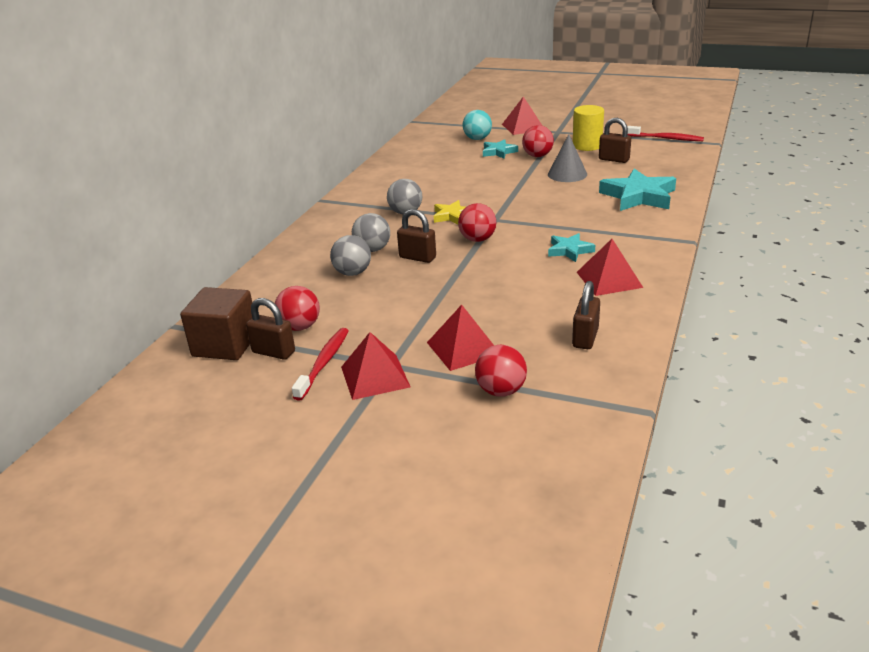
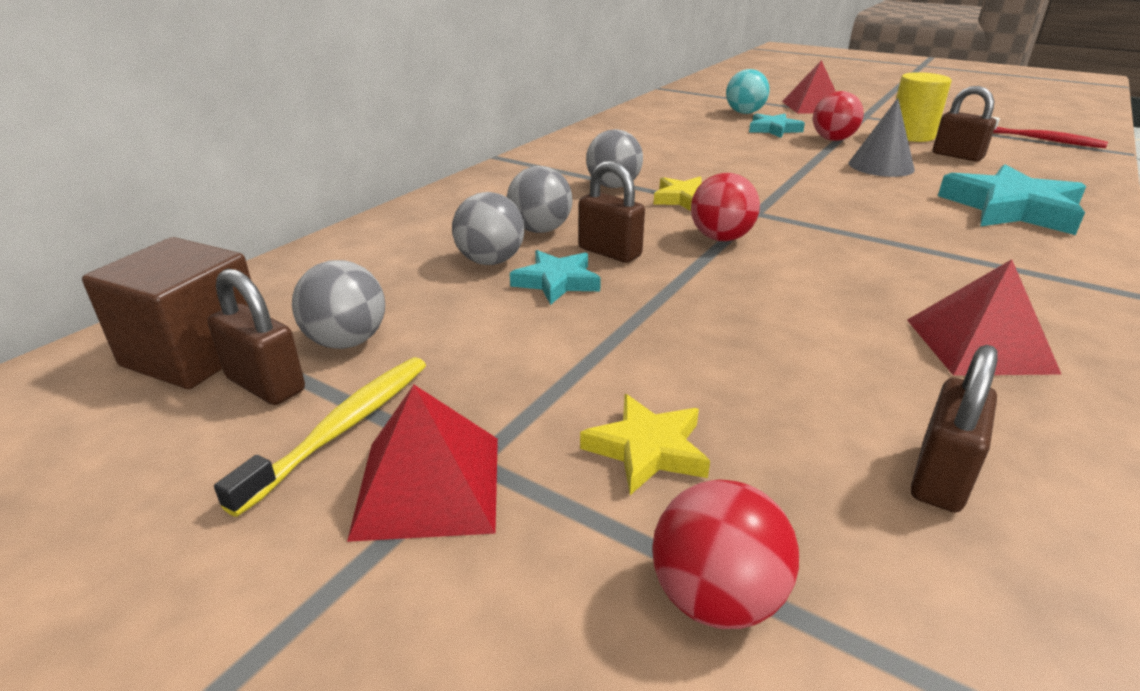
camera: 10 degrees right, 0 degrees up
red ball [275,286,320,331] -> grey ball [292,260,385,349]
red toothbrush [292,328,349,401] -> yellow toothbrush [214,357,426,517]
red pyramid [427,305,494,371] -> yellow star [580,394,710,495]
turquoise star [548,233,595,262] -> turquoise star moved to [510,250,601,305]

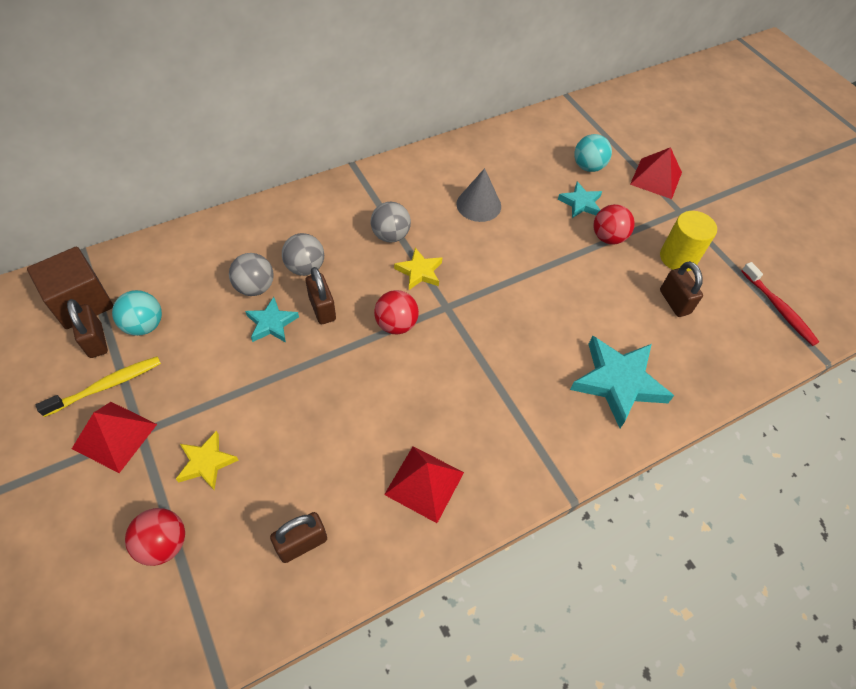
camera: 25 degrees right, 25 degrees up
grey ball [292,260,385,349] -> turquoise ball [112,290,162,336]
grey cone [848,98,915,177] -> grey cone moved to [456,168,501,222]

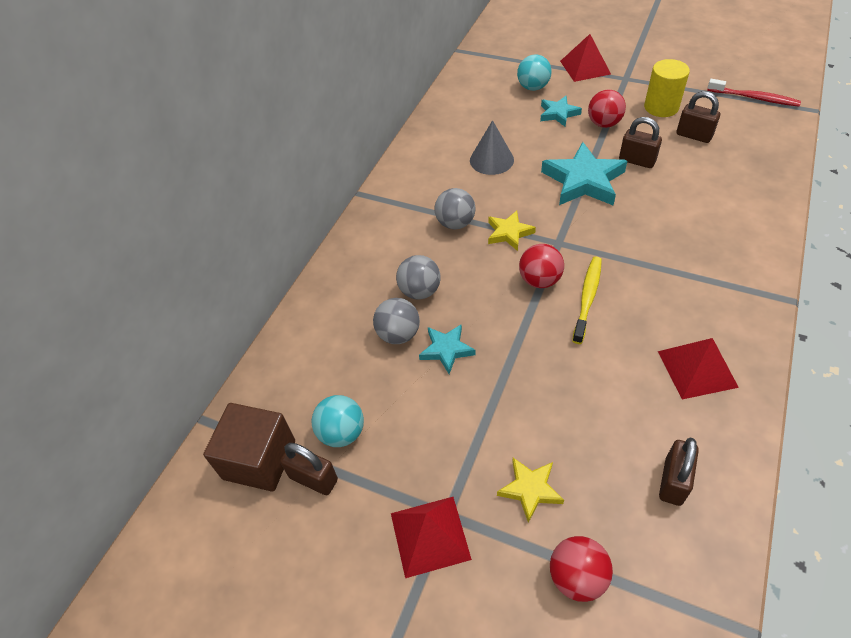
camera: 30 degrees left, 5 degrees down
yellow toothbrush [36,356,161,417] -> yellow toothbrush moved to [572,257,602,344]
brown padlock [306,267,336,324] -> brown padlock moved to [619,117,662,168]
turquoise star [570,336,674,428] -> turquoise star moved to [541,142,627,205]

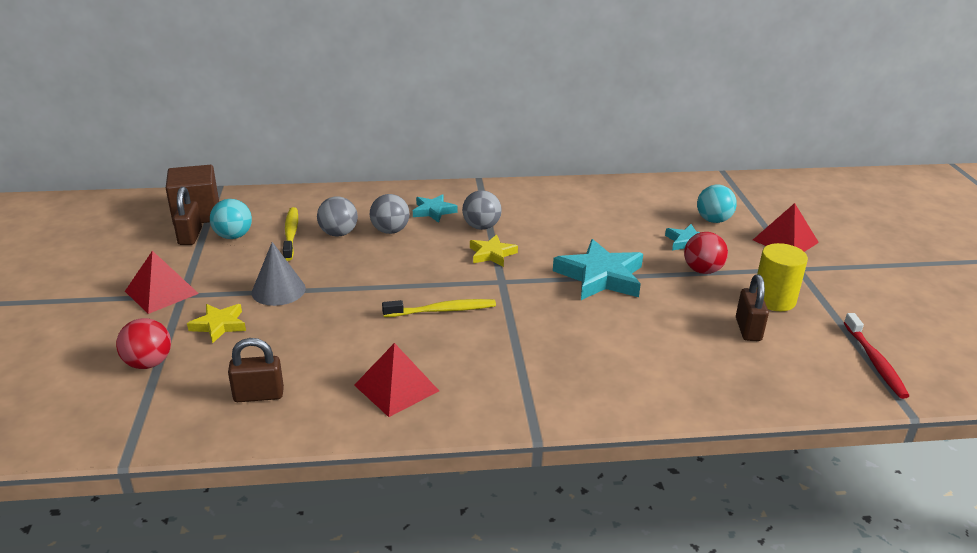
camera: 55 degrees right, 20 degrees down
turquoise star [419,324,476,374] -> turquoise star moved to [413,194,458,223]
grey cone [470,120,514,175] -> grey cone moved to [252,242,306,306]
red ball [519,244,564,288] -> none
brown padlock [619,117,662,168] -> none
none -> yellow toothbrush [283,207,298,261]

